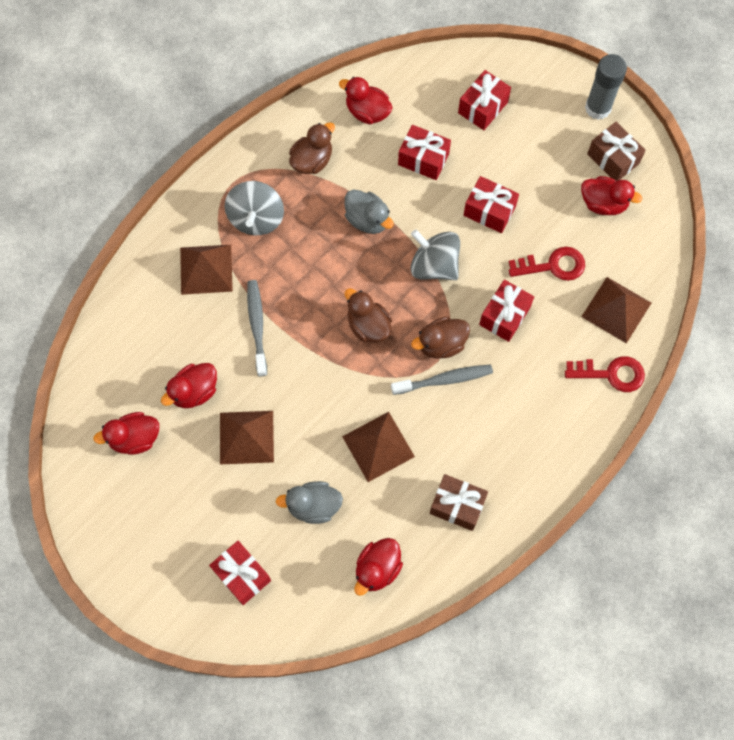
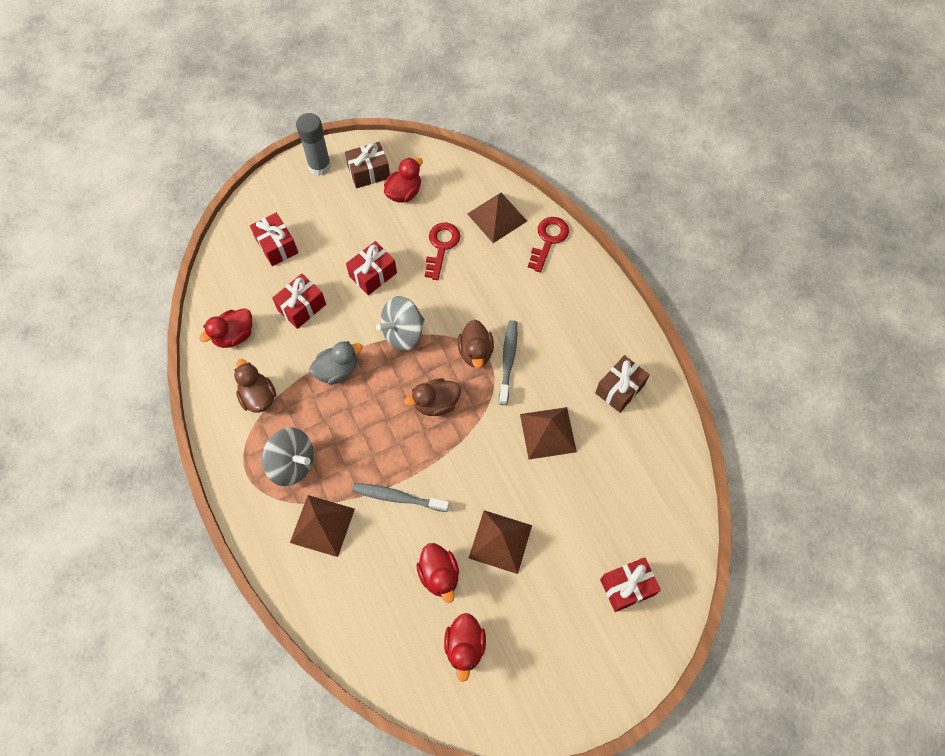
camera: 70 degrees left, 5 degrees down
grey duck [276,481,343,524] -> none
red duck [354,538,403,596] -> none
red gift [479,280,534,342] -> none

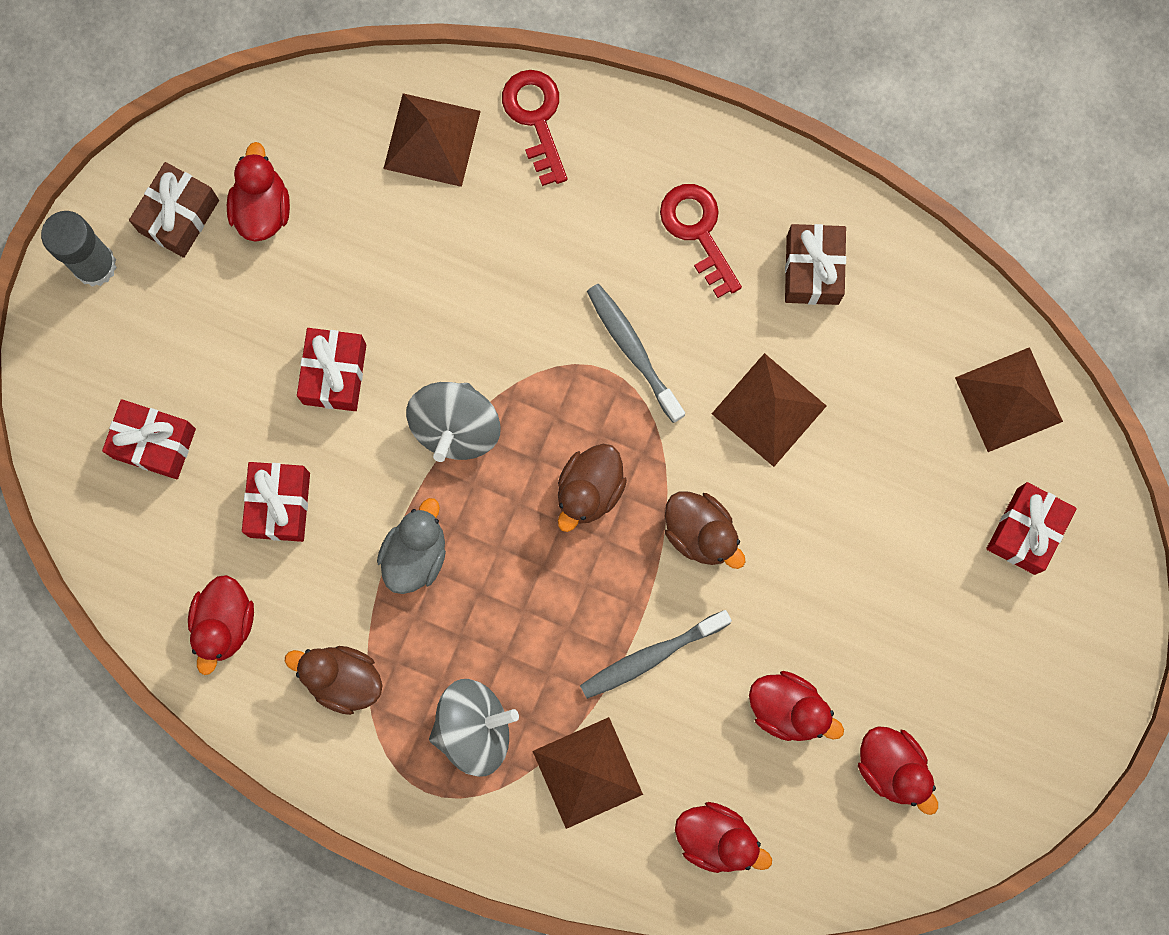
camera: 40 degrees left, 15 degrees up
red key [424,223,460,280] -> red key moved to [660,184,742,298]
brown duck [458,320,494,368] -> brown duck moved to [665,491,746,569]
brown pyramid [469,510,532,574] -> brown pyramid moved to [955,347,1063,452]
none -> red duck [675,802,772,873]

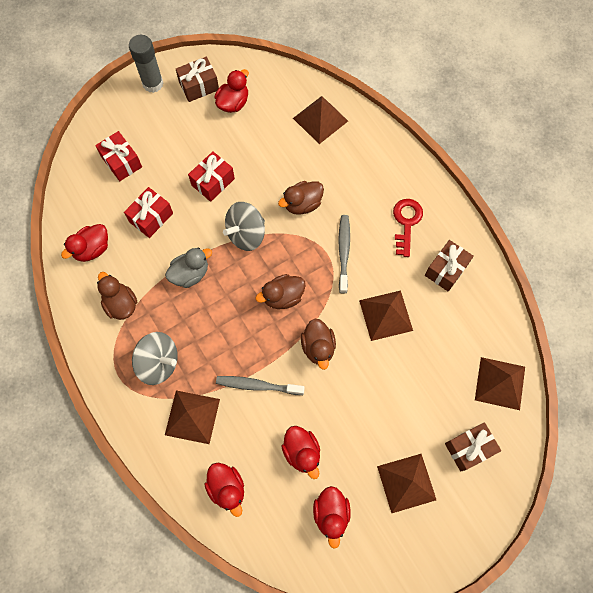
camera: 35 degrees right, 10 degrees down
red key [502,70,567,186] -> none
red gift [986,482,1077,575] -> brown gift [445,422,501,472]
none -> brown duck [278,181,324,215]
none -> brown pyramid [377,454,436,514]

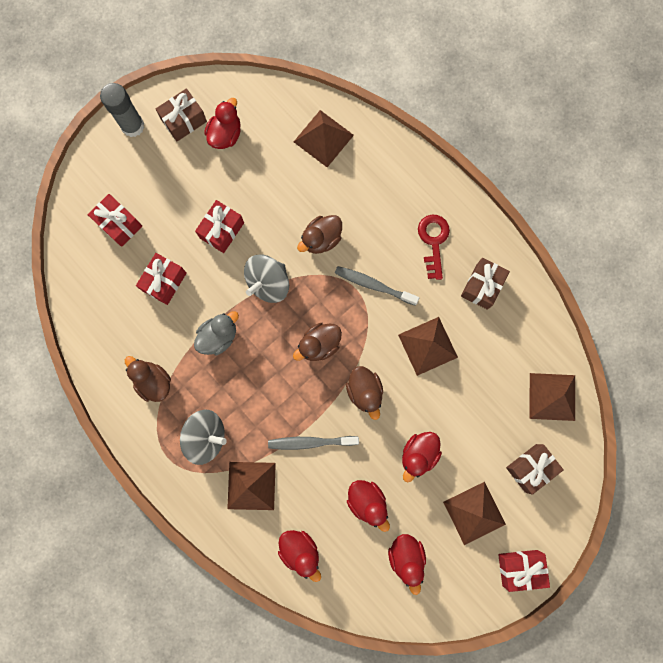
camera: 10 degrees left, 10 degrees up
red duck [61,224,108,262] -> red duck moved to [402,432,442,482]
grey toothbrush [338,215,350,293] -> grey toothbrush turned 60 degrees counterclockwise [335,266,419,306]
none -> red gift [498,550,550,592]

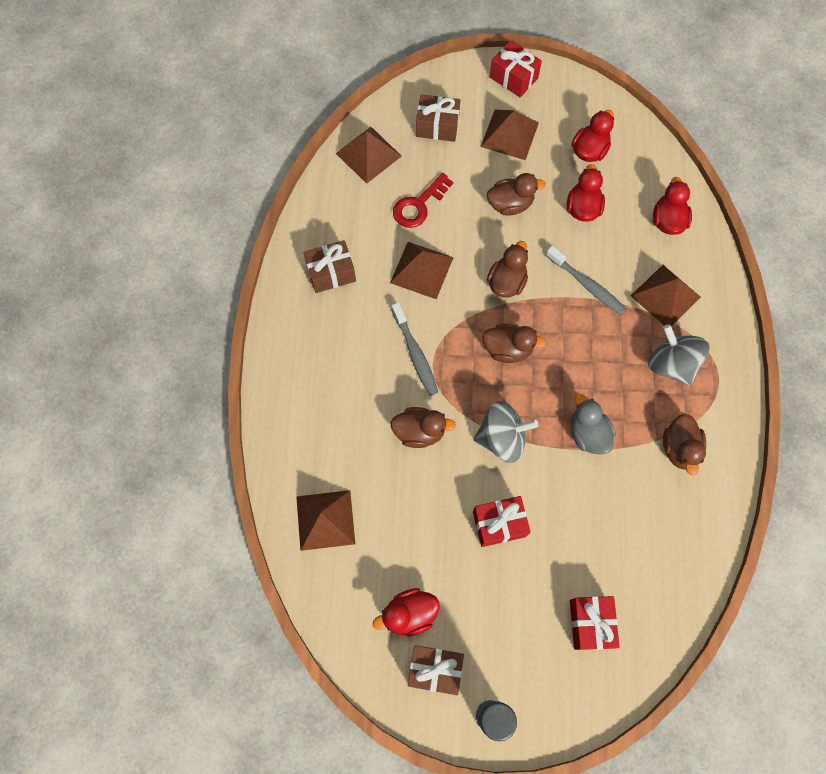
camera: 135 degrees left, 10 degrees down
red gift [136,253,187,305] -> none
grey duck [194,311,239,356] -> grey duck turned 60 degrees clockwise [571,394,616,455]
red duck [402,432,442,482] -> brown duck [487,173,546,216]
red key [418,215,450,280] -> red key moved to [393,173,453,228]

